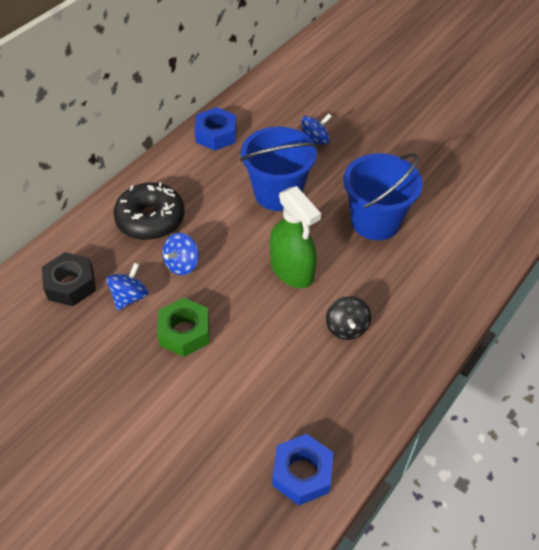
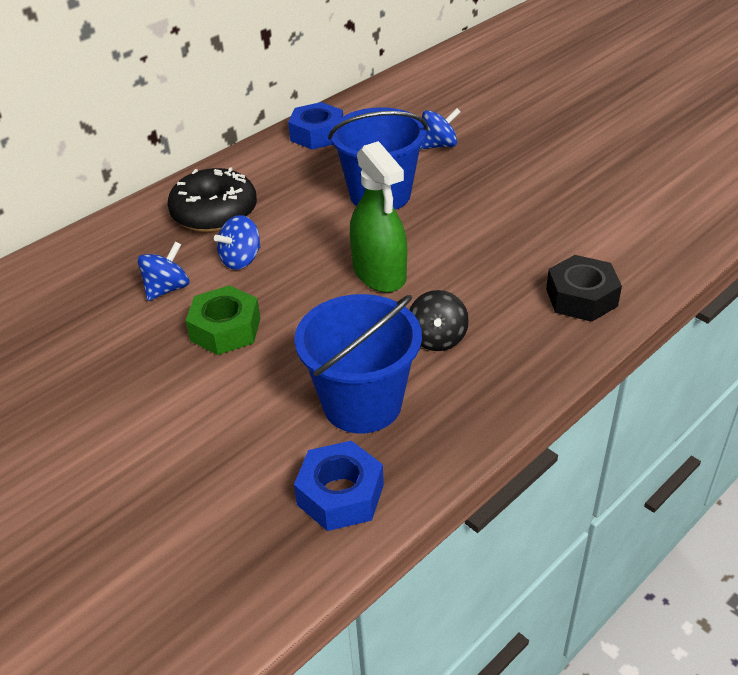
camera: 10 degrees right, 10 degrees down
black nut [42,252,96,306] -> black nut moved to [546,255,622,322]
blue bucket [344,153,423,240] -> blue bucket moved to [294,294,422,434]

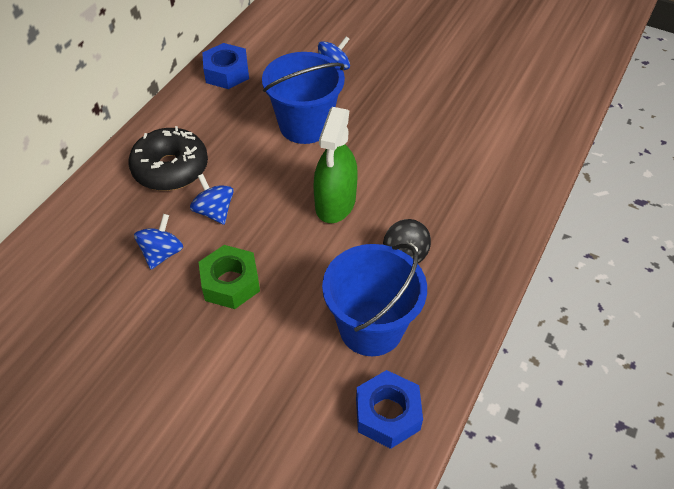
camera: 20 degrees left, 10 degrees up
blue spinning top [214,215,261,270] -> blue spinning top turned 120 degrees clockwise [190,174,234,225]
green spray bottle [350,141,407,292] -> green spray bottle turned 60 degrees clockwise [313,107,358,223]
black nut [546,255,622,322] -> none

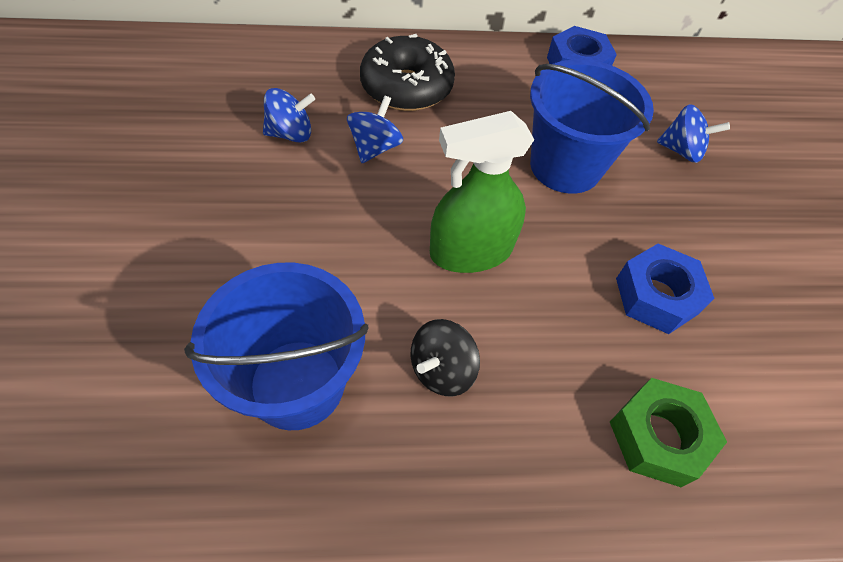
camera: 55 degrees right, 5 degrees up
green nut [199,245,260,309] -> green nut moved to [610,378,727,487]
blue nut [356,370,423,449] -> blue nut moved to [616,244,714,334]

